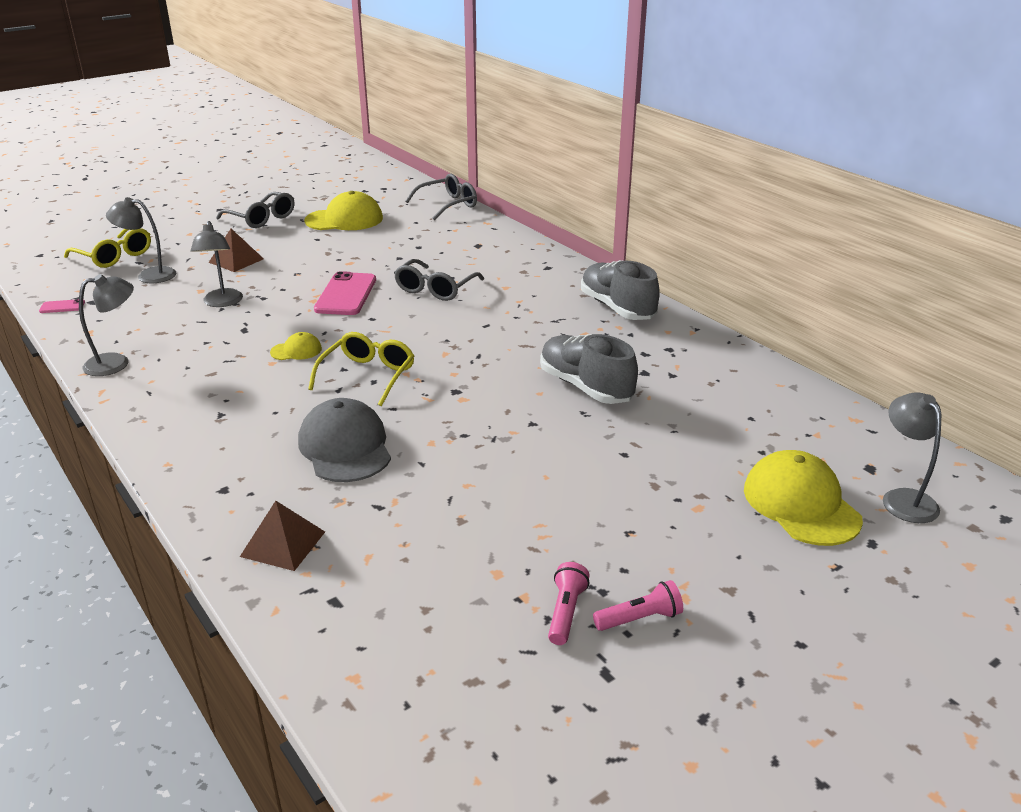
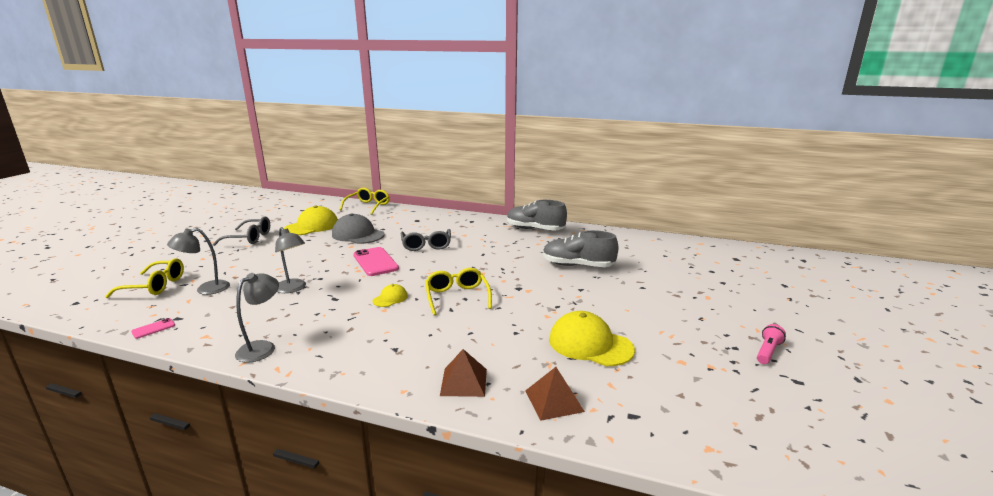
camera: 35 degrees left, 10 degrees down
brown pyramid [209,229,264,272] -> brown pyramid moved to [440,349,487,397]
grey cap [298,398,391,482] -> grey cap moved to [332,213,385,244]
grey glasses [405,173,477,220] -> yellow glasses [340,188,390,215]
pink flashlight [548,562,590,645] -> none
yellow cap [744,450,863,546] -> yellow cap moved to [549,311,635,366]
grey lamp [883,392,942,523] -> none

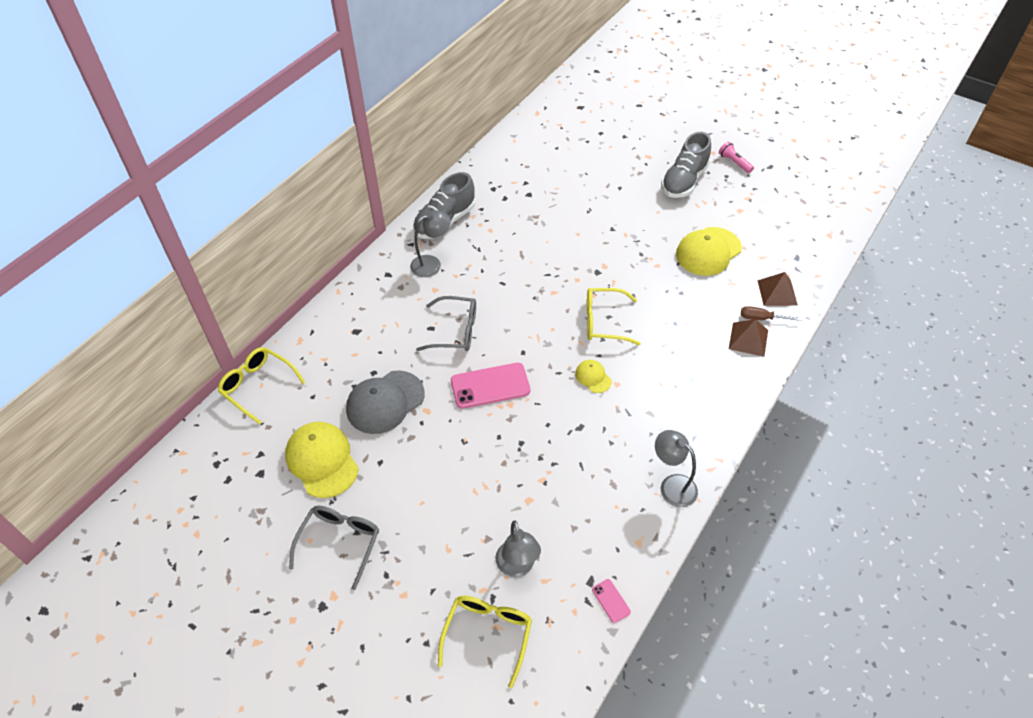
camera: 75 degrees left, 30 degrees up
grey lamp [275,227,306,293] -> grey lamp moved to [410,210,451,277]
grey shoe [543,230,619,267] -> grey shoe moved to [661,132,711,198]
none -> brown screwdriver [741,306,801,321]

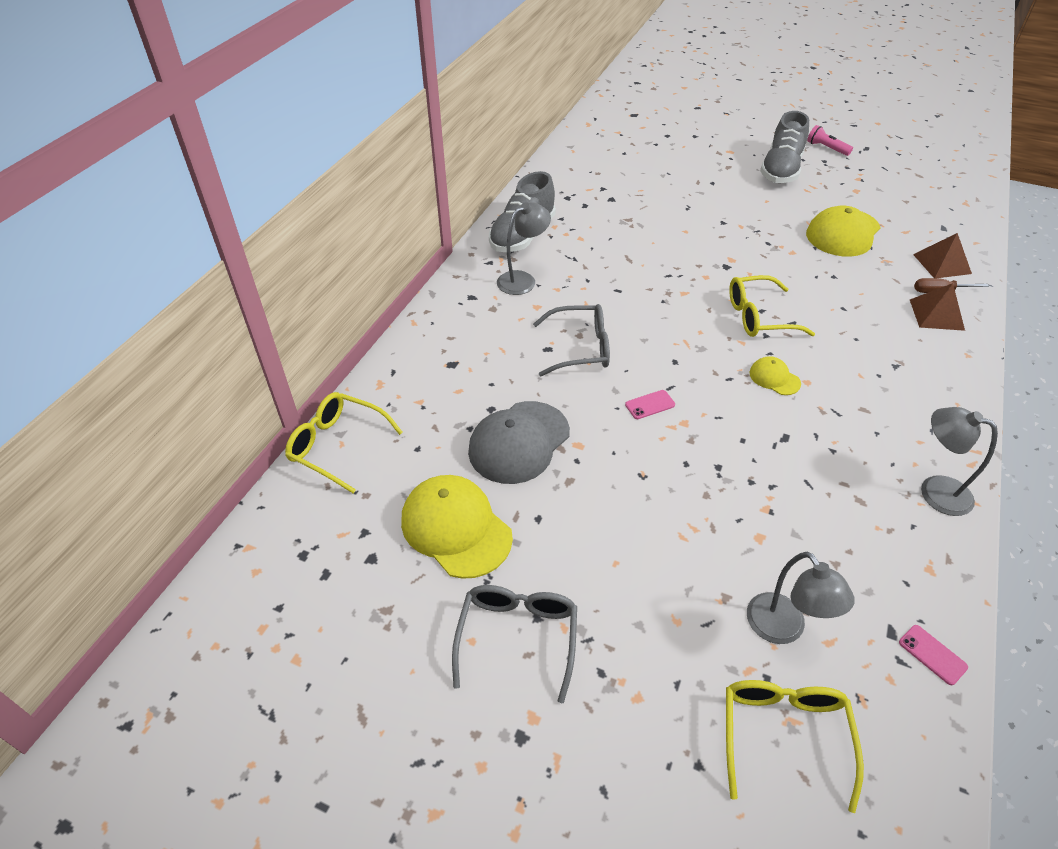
camera: 10 degrees left, 5 degrees down
pink phone [451,363,530,409] -> pink phone [625,390,675,419], size x0.46

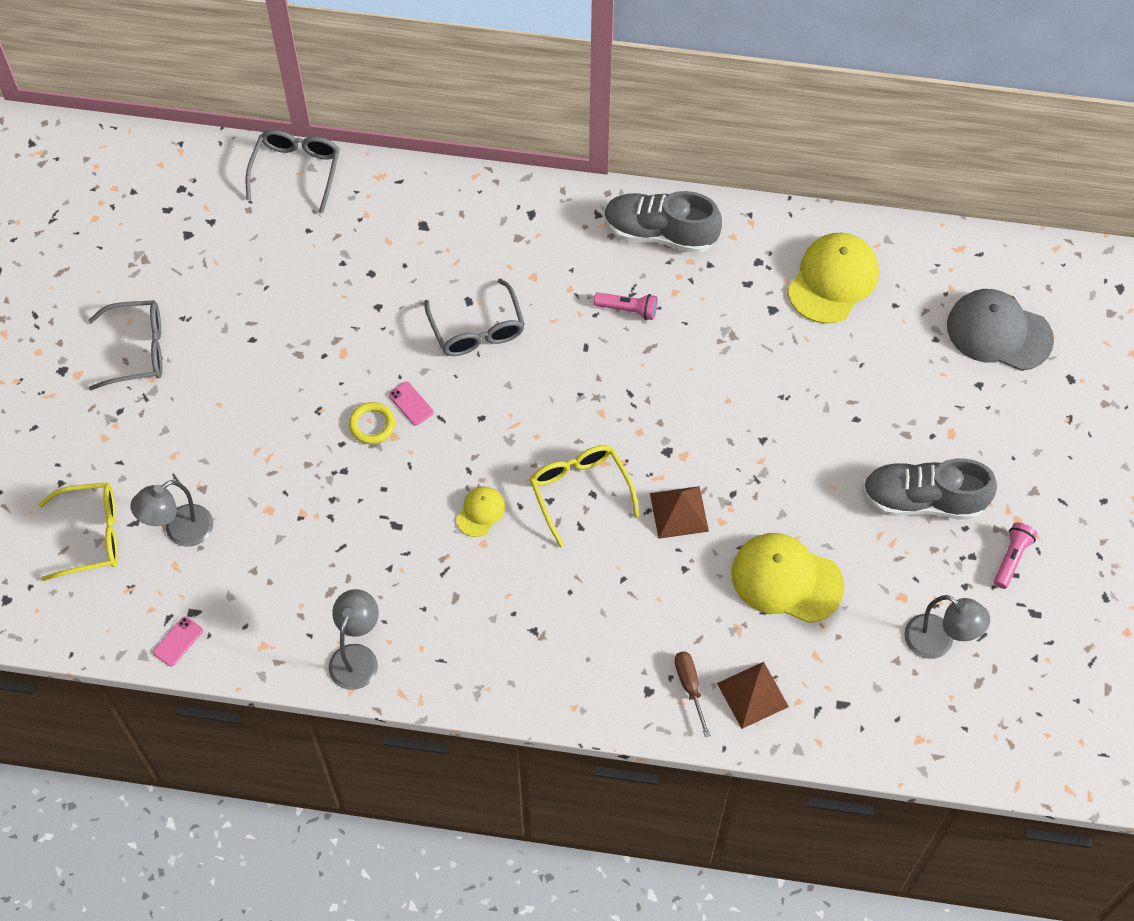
camera: 75 degrees right, 15 degrees up
yellow glasses [285,392,403,493] -> grey glasses [246,130,340,213]
yellow cap [401,475,513,579] -> yellow cap moved to [788,233,879,324]
grey cap [468,401,570,484] -> grey cap moved to [947,289,1054,371]
grey lamp [497,202,551,295] -> grey lamp moved to [904,595,990,659]
brown pyramid [910,283,965,331] -> brown pyramid moved to [650,486,709,539]
none -> yellow ring [349,402,395,444]
none -> pink flashlight [594,292,658,320]

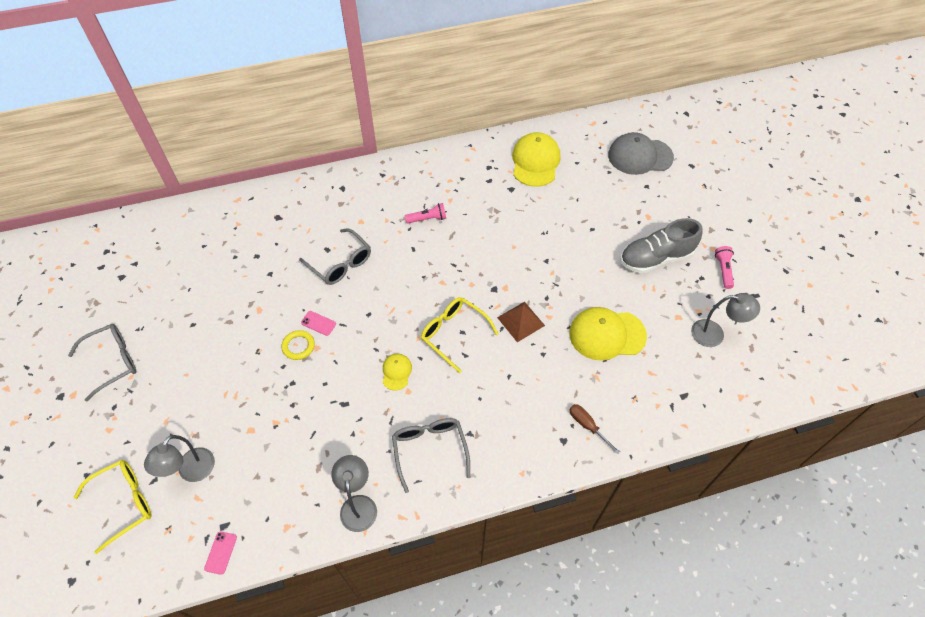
camera: 25 degrees left, 5 degrees down
grey glasses [246,130,340,213] -> grey glasses moved to [392,418,470,493]
grey shoe [604,191,722,253] -> none
brown pyramid [717,662,789,729] -> none

